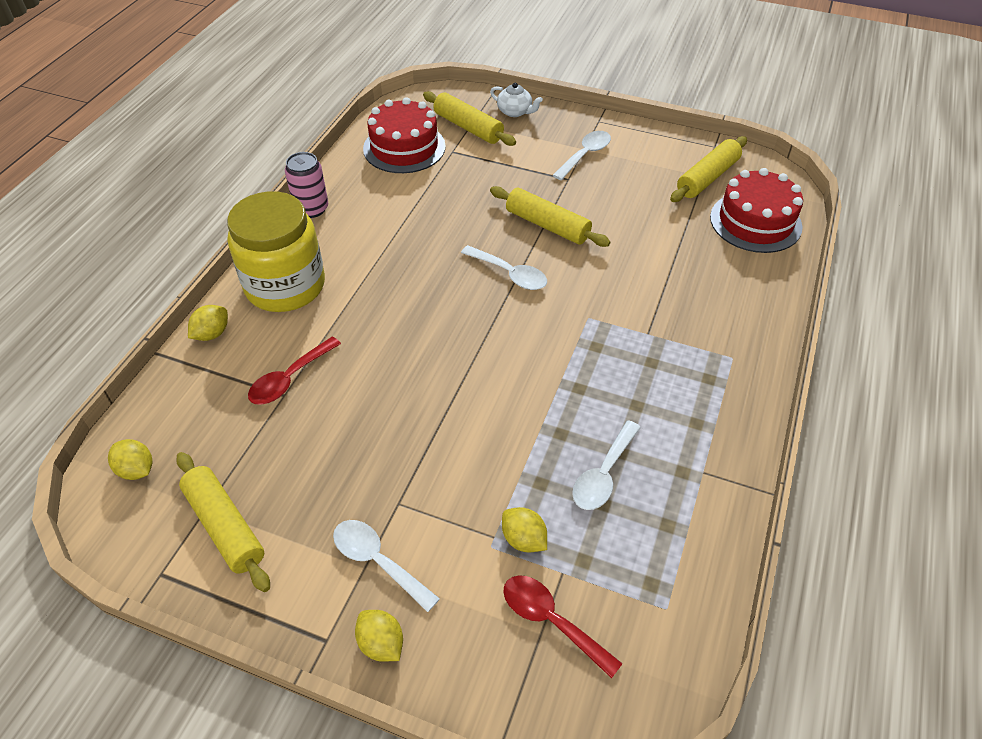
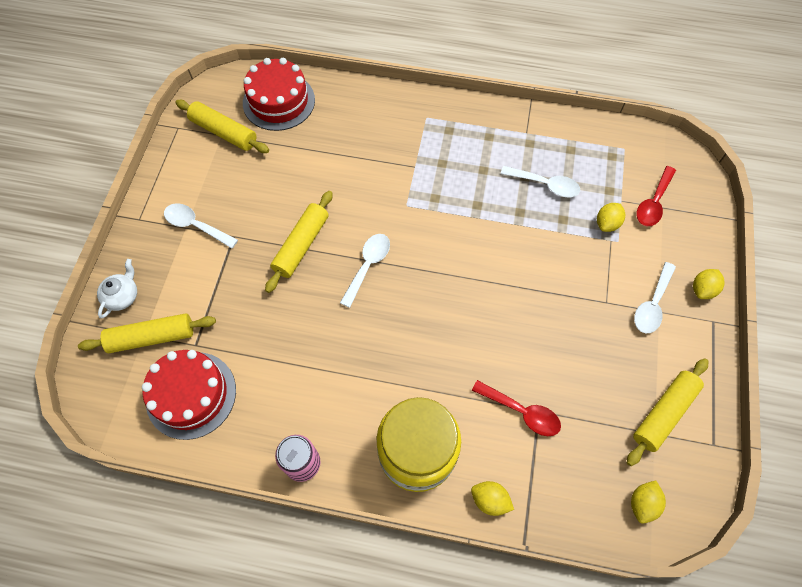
camera: 100 degrees left, 15 degrees up
yellow rolling pin [423,91,516,146] -> yellow rolling pin turned 45 degrees clockwise [78,313,216,353]

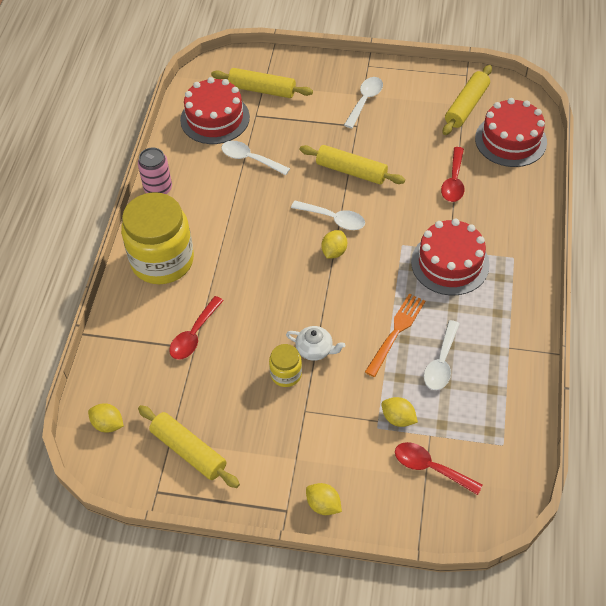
camera: 90 degrees right, 10 degrees down
yellow rolling pin [78,313,216,353] -> yellow rolling pin turned 60 degrees counterclockwise [211,68,313,98]
white teapot [97,259,137,318] -> white teapot moved to [286,326,346,361]
yellow lemon [471,481,514,516] -> yellow lemon moved to [321,230,347,258]
white spoon [634,262,676,333] -> white spoon moved to [221,141,290,175]
none -> yellow jar [269,344,302,387]
none -> orange fork [365,294,425,377]
none -> red cake [411,219,490,295]
none -> red spoon [441,147,464,202]

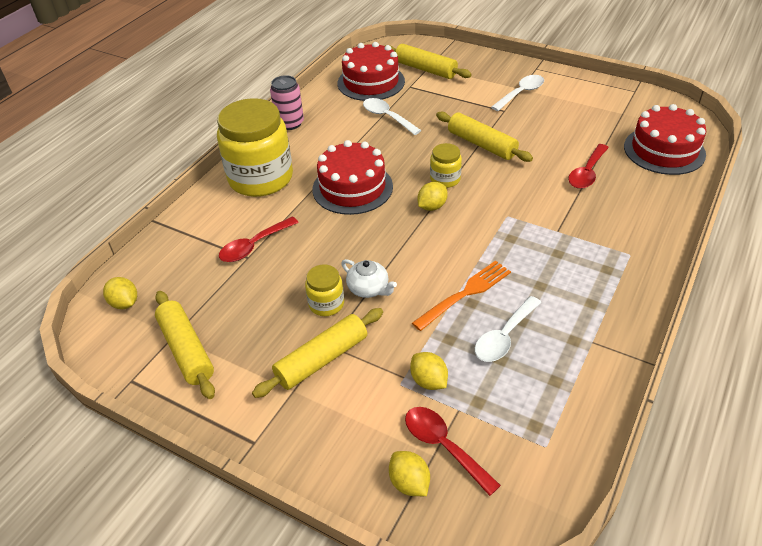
camera: 20 degrees right, 10 degrees down
white spoon [291,201,365,230] -> yellow jar [430,143,462,188]
yellow lemon [306,483,342,515] -> yellow lemon moved to [389,451,430,496]
red cake [411,219,490,295] -> red cake moved to [313,140,393,215]
yellow rolling pin [443,65,492,135] -> yellow rolling pin moved to [252,308,383,398]

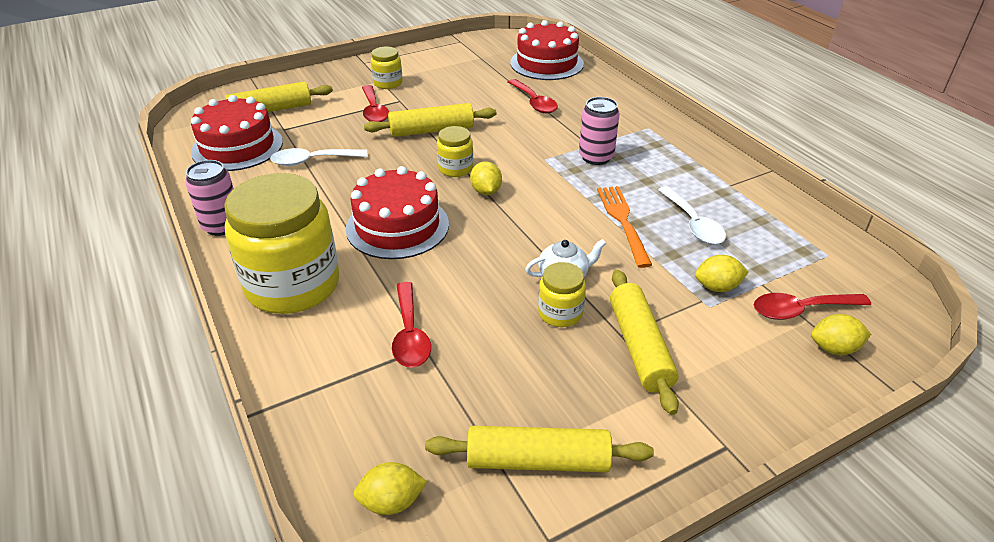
camera: 60 degrees left, 5 degrees down
white spoon [491,75,544,111] -> yellow jar [371,47,403,89]
none -> red spoon [362,85,389,122]
none -> pink can [579,97,620,165]

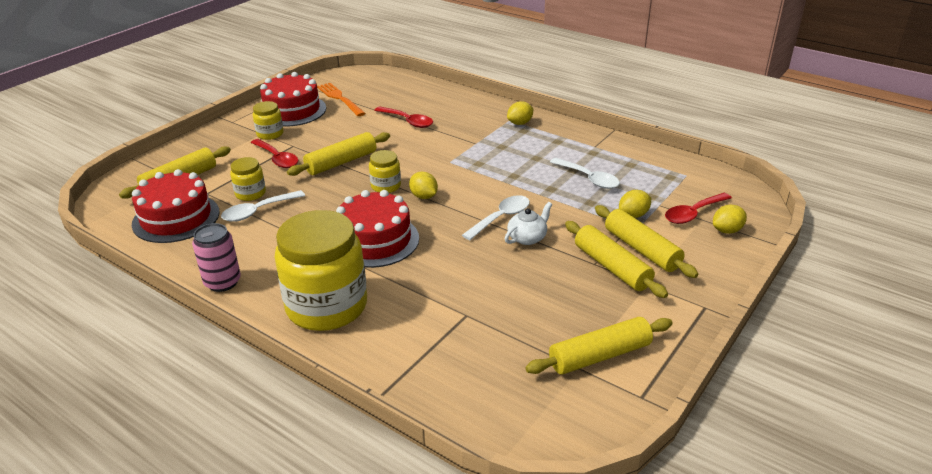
camera: 25 degrees left, 5 degrees down
yellow lemon [353,462,427,515] -> yellow lemon moved to [507,101,533,125]
red spoon [392,282,431,367] -> none
red cake [510,20,584,80] -> red cake moved to [260,72,326,127]
yellow jar [538,262,586,327] -> yellow jar moved to [230,157,266,201]
pink can [579,97,620,165] -> none
orange fork [597,186,652,268] -> orange fork moved to [317,83,365,116]
none -> white spoon [462,195,530,240]
none -> yellow rolling pin [595,205,698,278]

